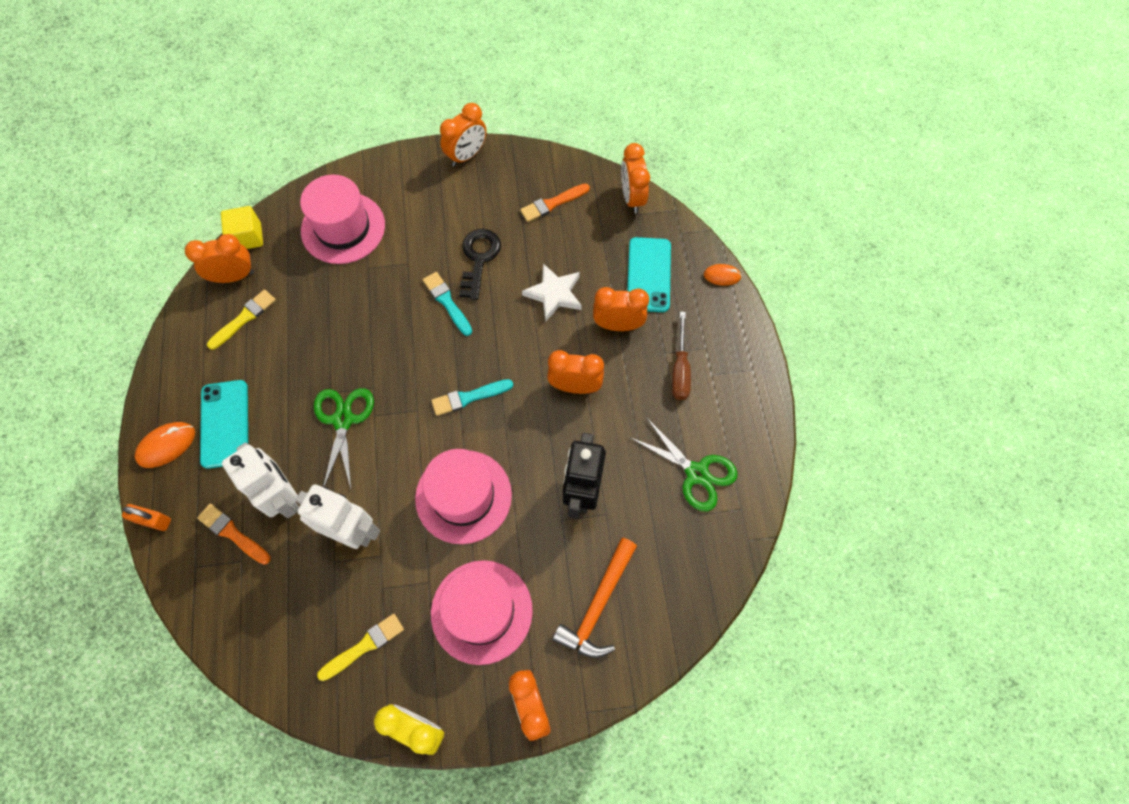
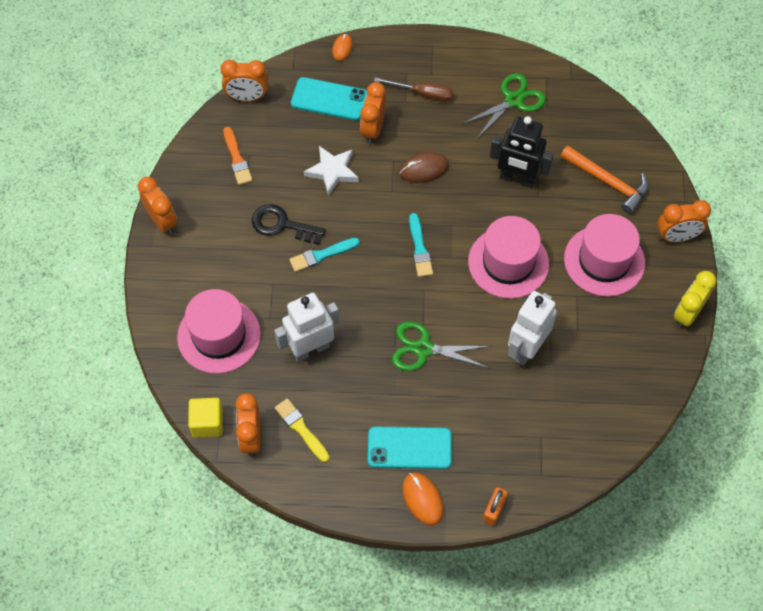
camera: 80 degrees left, 5 degrees down
orange brush [197,504,271,565] -> none
white robot [222,442,299,518] -> white robot moved to [274,293,339,362]
yellow brush [317,614,404,681] -> none
orange clock [547,350,604,394] -> brown mouse [399,152,449,183]

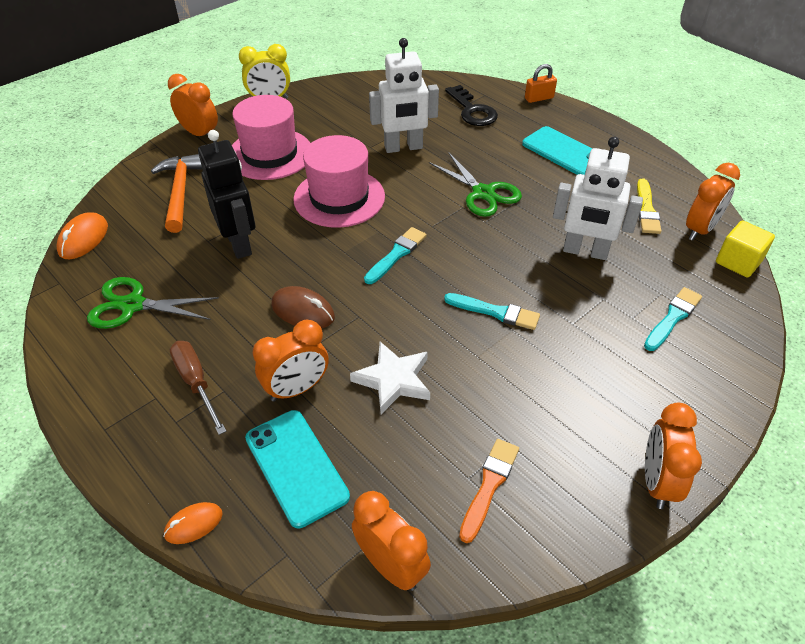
camera: 135 degrees left, 15 degrees down
pink hat [177,289,261,374] -> turquoise brush [644,287,702,351]
black key [252,204,326,244] -> black key moved to [445,85,498,126]
orange mouse [402,472,444,525] -> orange mouse moved to [57,212,108,259]

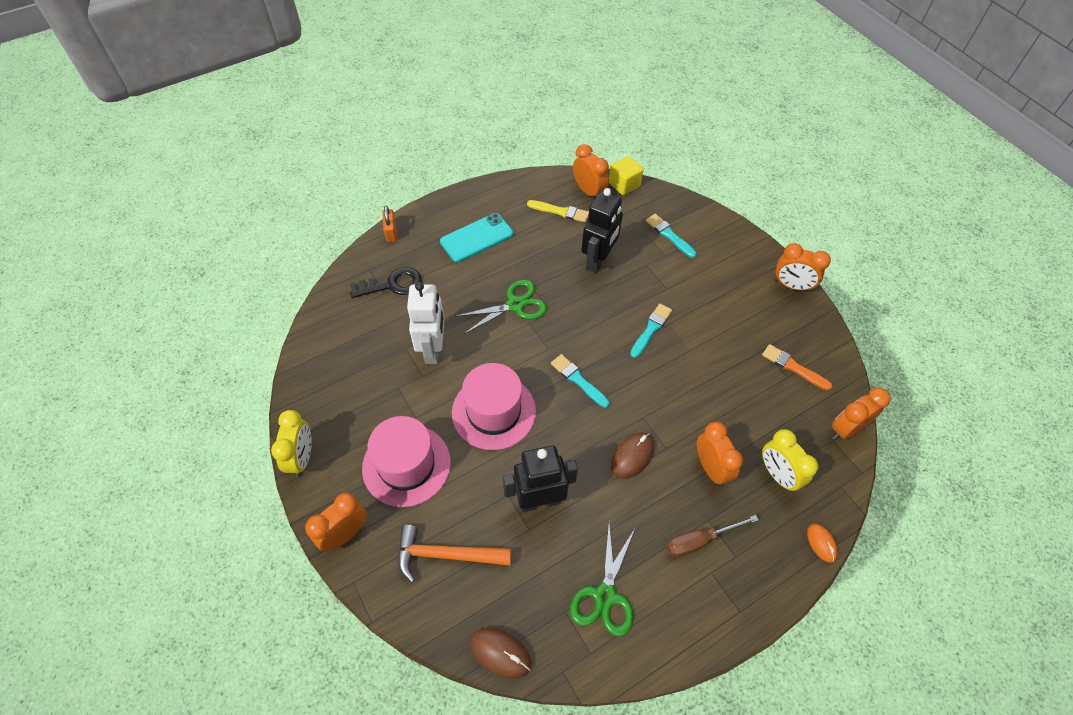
camera: 80 degrees left, 10 degrees up
orange mouse [57,212,108,259] -> brown mouse [471,627,531,679]
turquoise phone [245,410,350,528] -> yellow clock [762,429,818,492]
white star [350,342,430,414] -> none
white robot [553,137,643,260] -> black robot [581,188,623,273]

